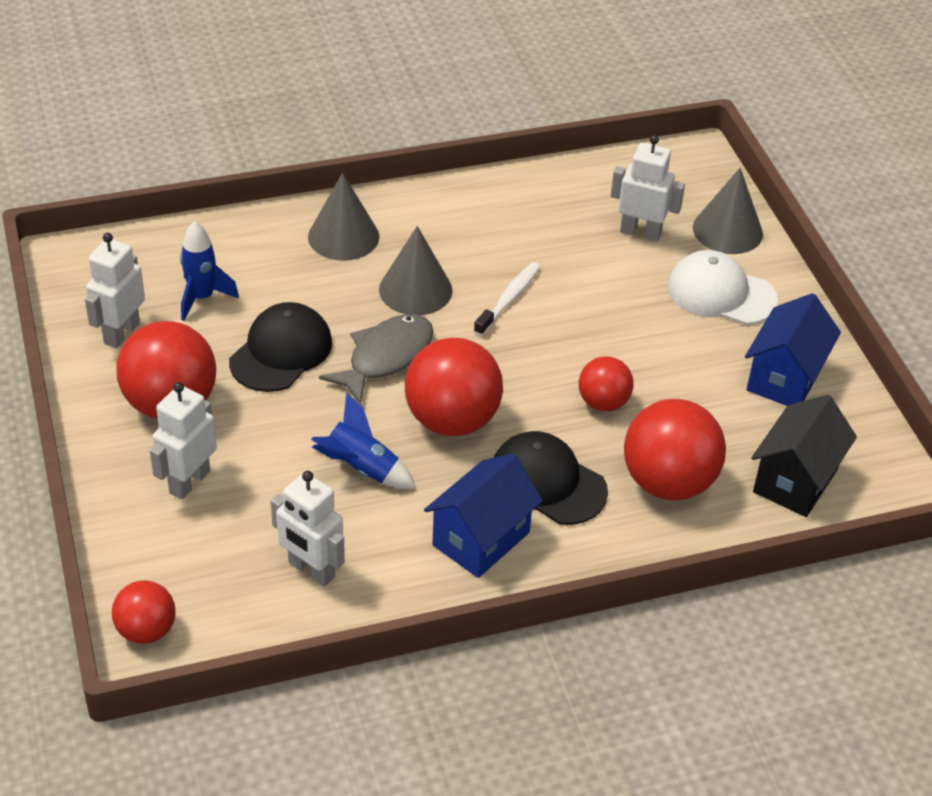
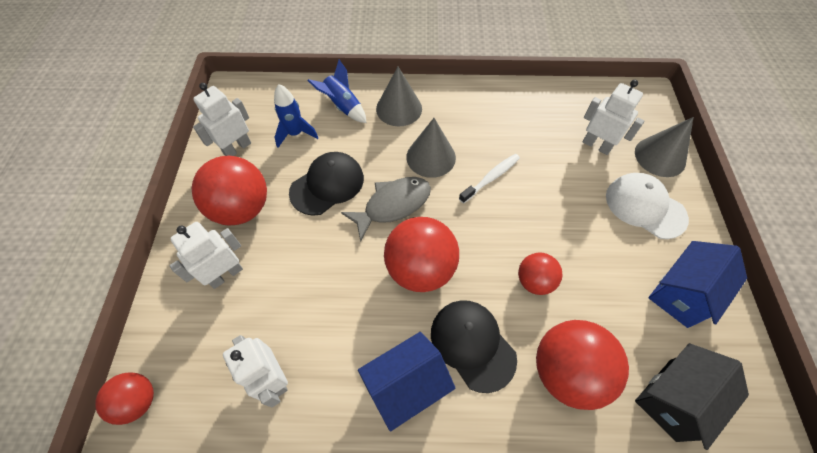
camera: 20 degrees right, 15 degrees up
blue rocket [311,393,416,489] -> blue rocket moved to [308,60,366,123]

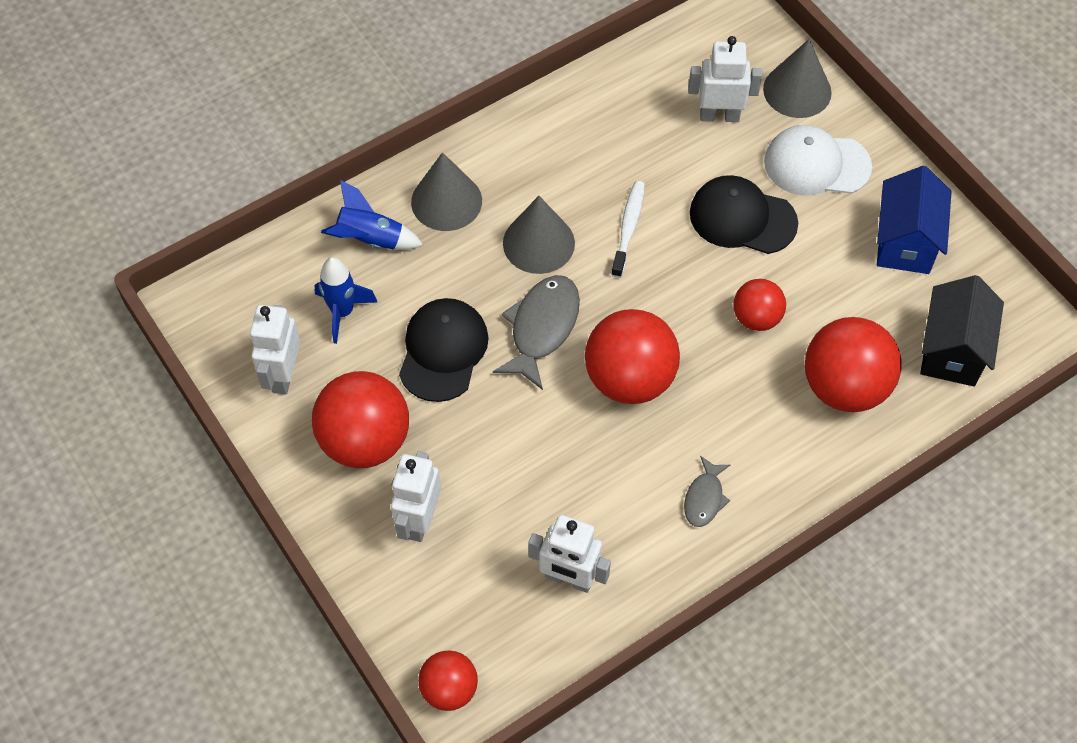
camera: 35 degrees left, 0 degrees up
blue house [358,332,456,432] -> grey fish [684,456,730,527]
black cap [431,300,517,393] -> black cap moved to [690,175,798,254]

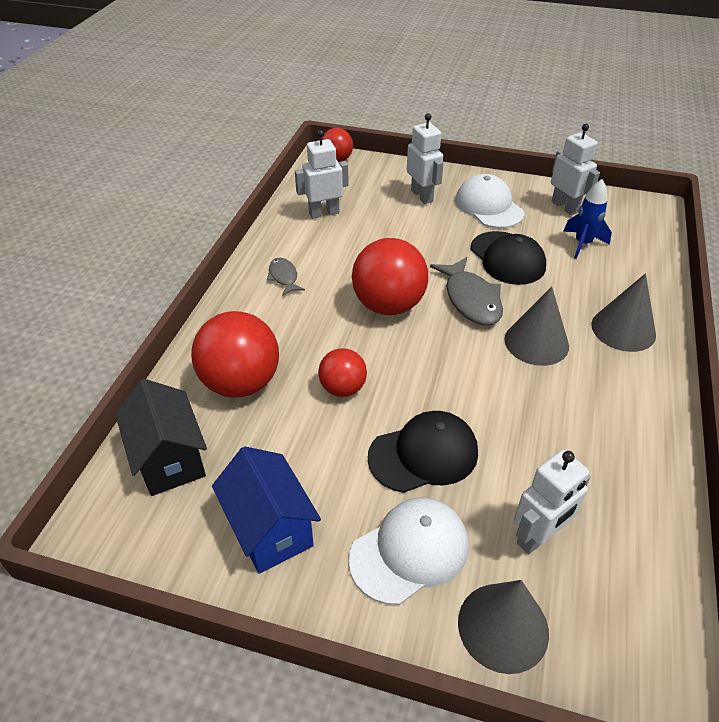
camera: 140 degrees right, 15 degrees down
red ball [312,371,409,468] -> white cap [455,174,524,228]
blue rocket [321,180,423,250] -> none
white toothbrush [611,181,645,278] -> none

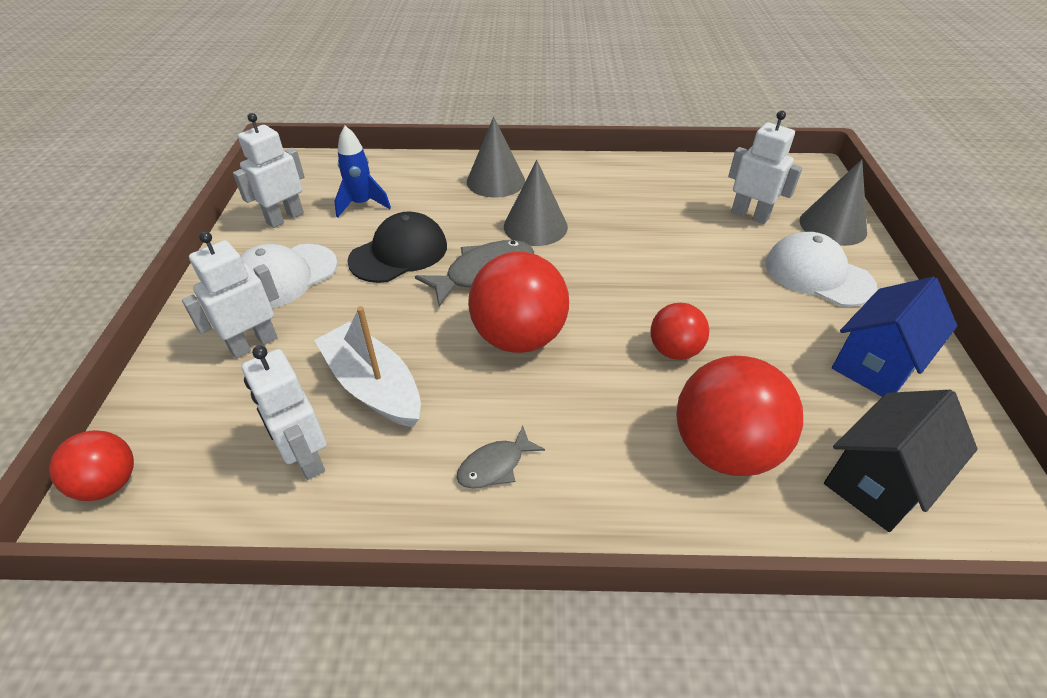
camera: 105 degrees left, 0 degrees up
black cap [368,411,478,493] -> none
none -> white boat [314,306,421,427]

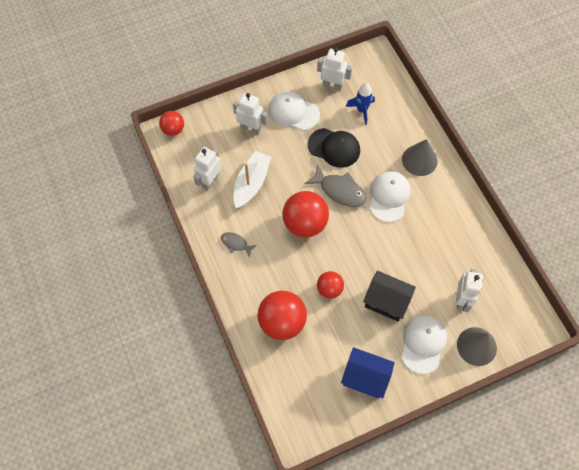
camera: 65 degrees right, 20 degrees up
grey cone [504,160,568,246] -> white cap [370,171,411,222]
black house [824,390,978,532] -> black house moved to [363,271,416,322]

